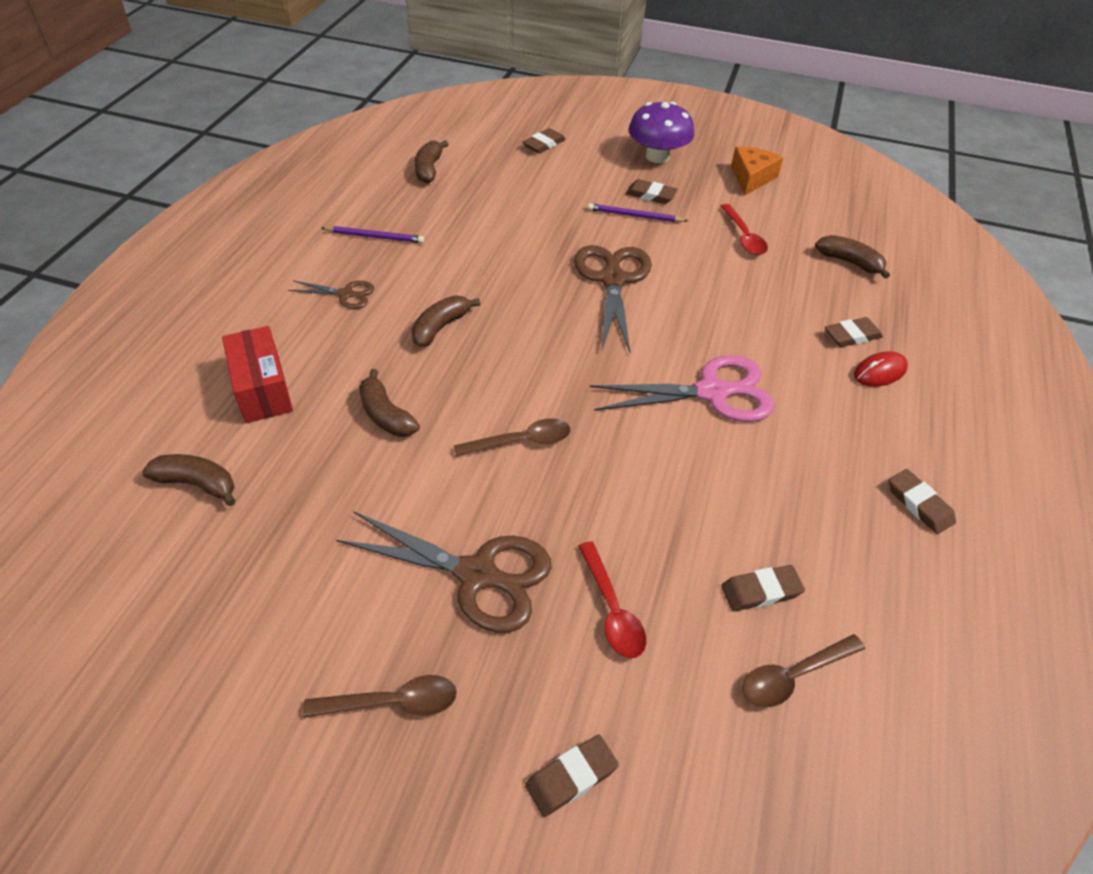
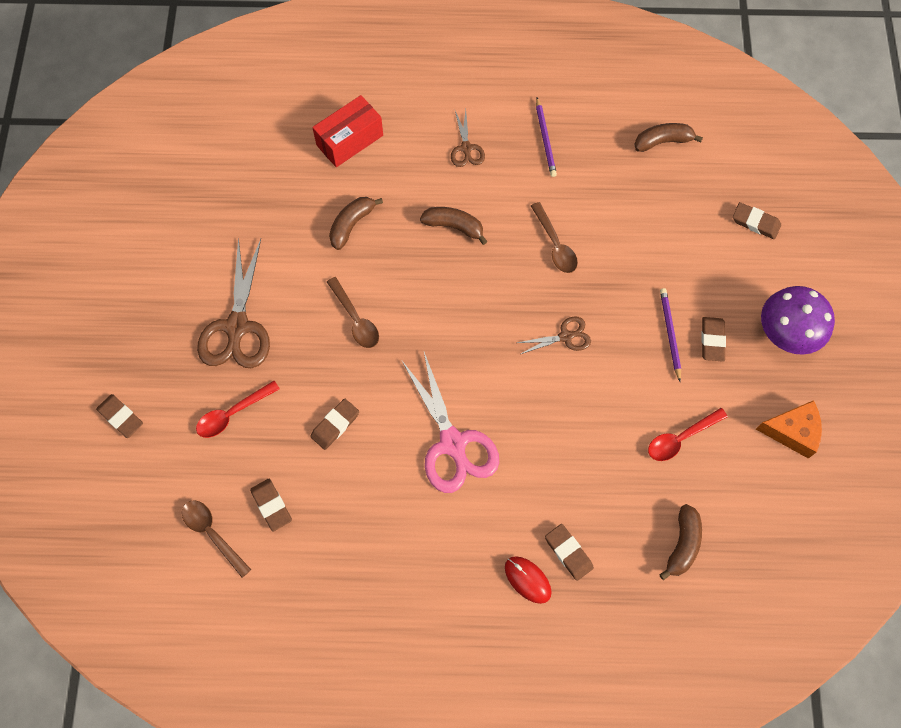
camera: 75 degrees right, 20 degrees up
brown banana [142,454,236,506] -> none
brown spoon [303,675,457,718] -> brown spoon moved to [531,202,578,273]
brown scissors [574,245,652,352] -> brown scissors [517,316,591,354], size x0.51
brown eraser [888,469,956,534] -> brown eraser moved to [310,399,359,450]

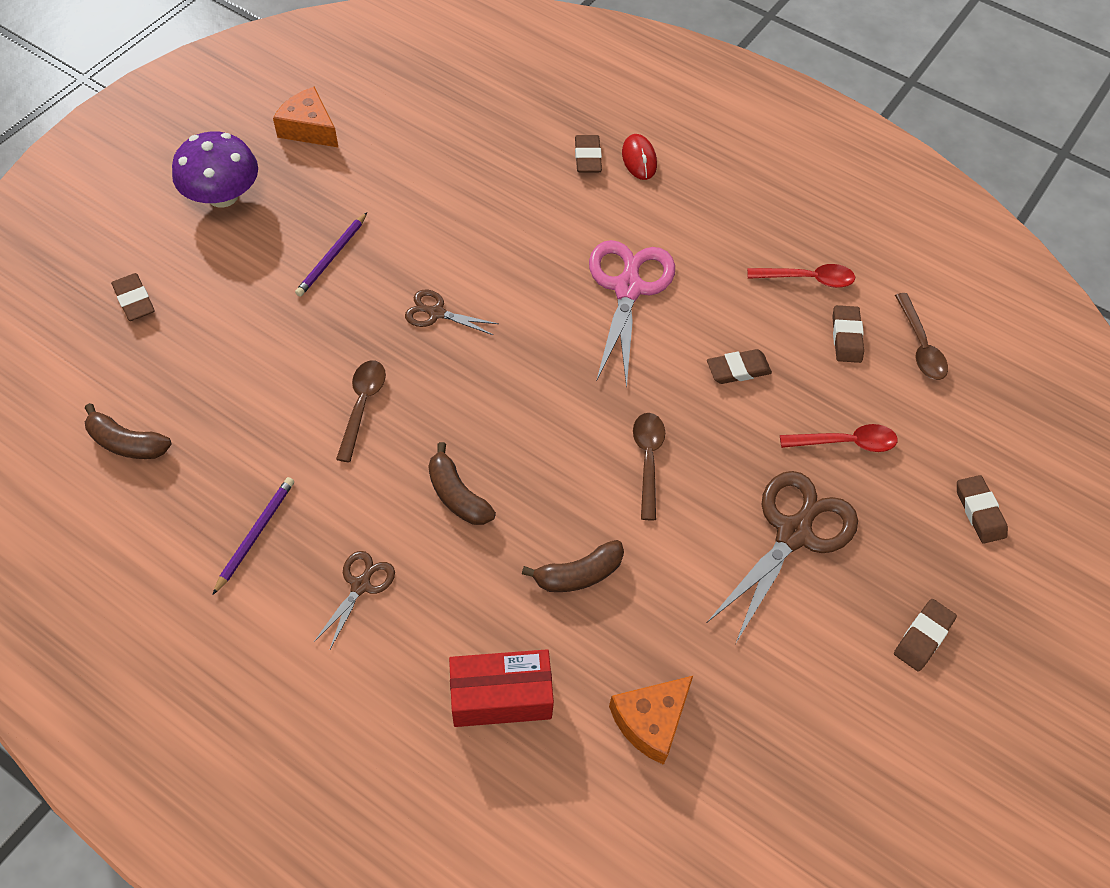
camera: 150 degrees left, 10 degrees down
red spoon [648,408,728,461] -> red spoon moved to [747,264,855,288]
brown banana [659,504,702,580] -> none
brown eraser [701,317,726,362] -> brown eraser moved to [894,599,957,672]
none -> orange cheese [609,676,693,765]

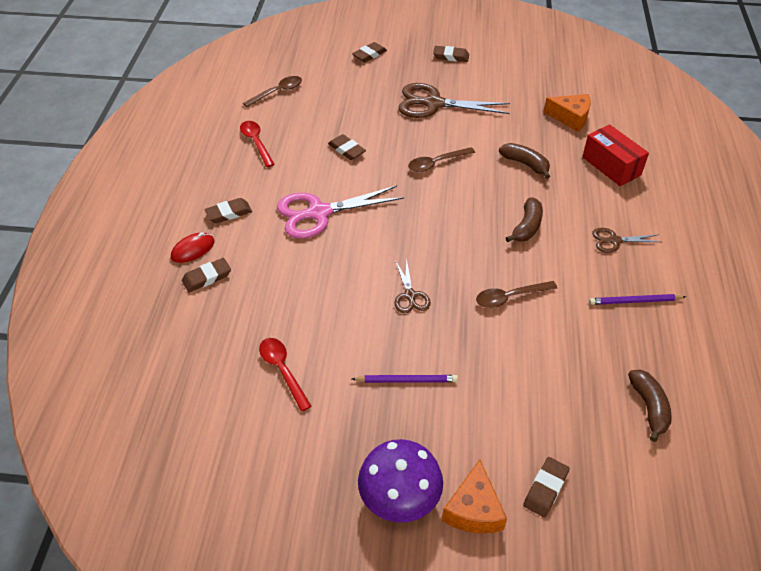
camera: 115 degrees left, 10 degrees down
orange cheese [273,87,339,148] -> orange cheese moved to [442,459,507,533]
red spoon [780,424,898,452] -> red spoon moved to [259,338,312,412]
brown eraser [832,305,864,363] -> brown eraser moved to [204,198,252,223]

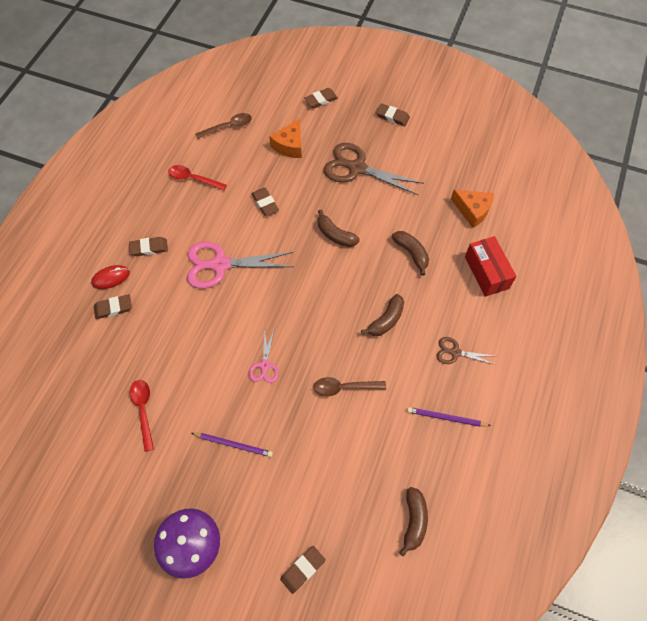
camera: 15 degrees right, 15 degrees up
red spoon [240,121,275,167] -> red spoon turned 60 degrees counterclockwise [168,165,227,191]
brown scissors [395,258,431,313] -> pink scissors [249,330,279,383]
brown spoon [408,147,475,172] -> brown banana [318,210,360,247]
orange cheese [442,459,507,533] -> orange cheese moved to [269,118,302,158]

